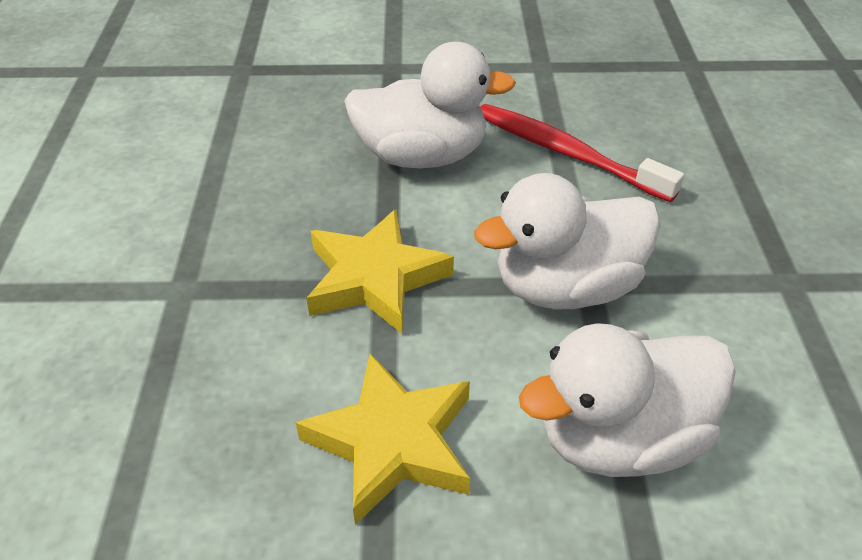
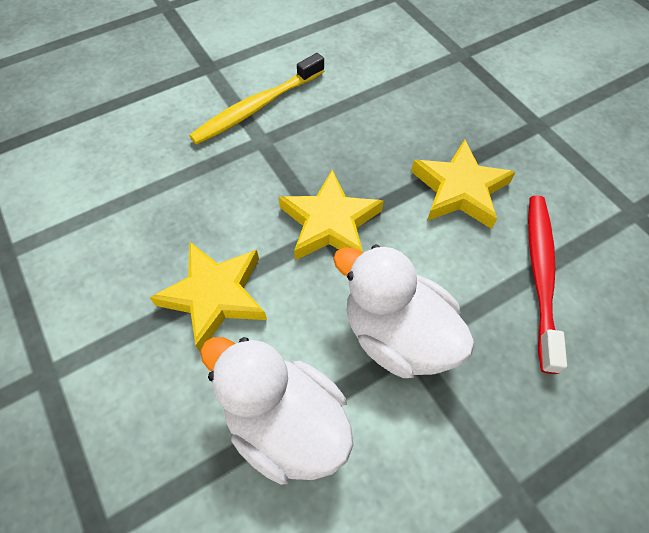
camera: 60 degrees right, 15 degrees up
white duck [344,42,516,168] -> yellow star [411,139,516,229]
none -> yellow toothbrush [189,53,324,145]

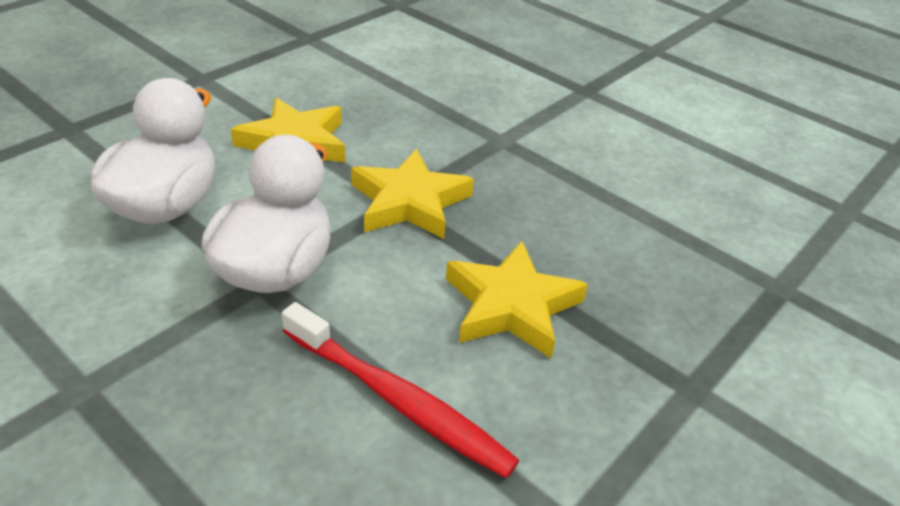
camera: 70 degrees right, 20 degrees down
yellow toothbrush [189,53,324,145] -> none
red toothbrush [528,195,567,374] -> red toothbrush turned 45 degrees clockwise [282,302,519,478]

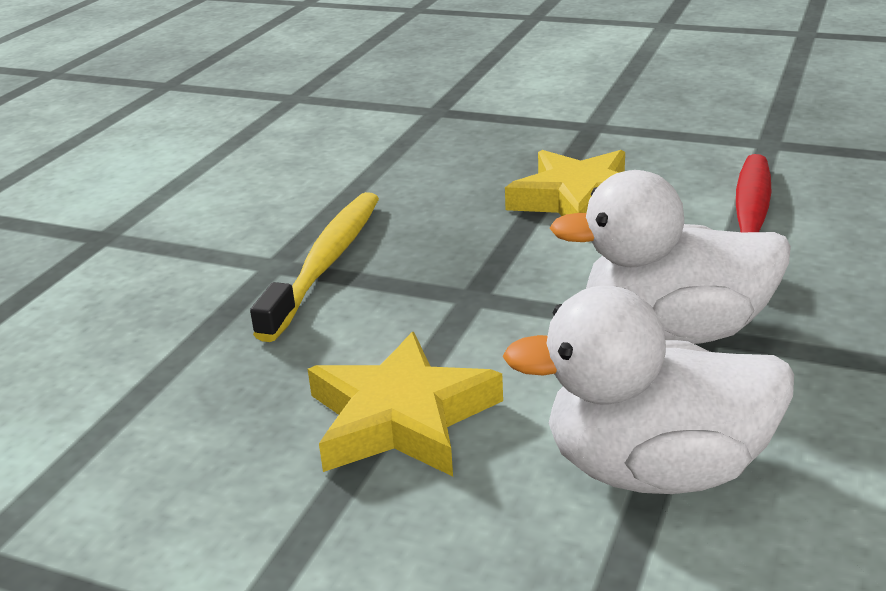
camera: 105 degrees left, 10 degrees down
yellow star [351,149,474,239] -> none
none -> yellow toothbrush [250,192,379,342]

